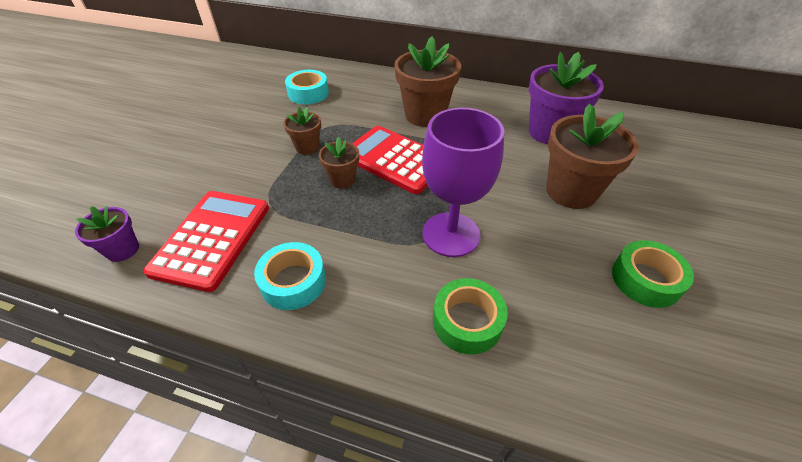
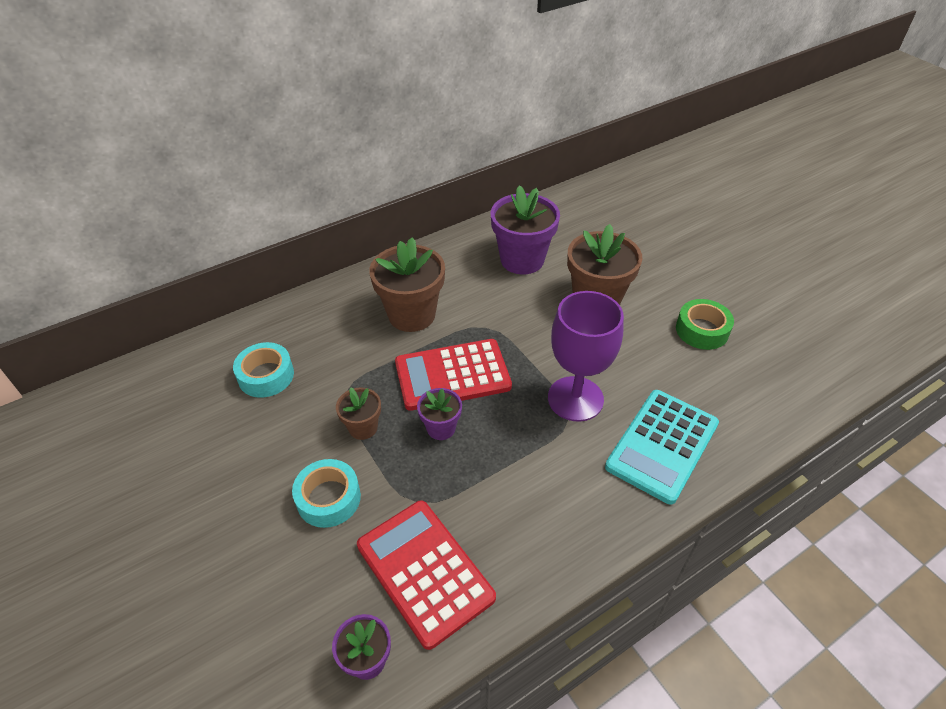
camera: 50 degrees left, 0 degrees up
turquoise tape [254,242,326,310] -> turquoise tape moved to [292,459,361,528]
brown flower pot [319,137,359,189] -> purple flower pot [417,388,462,440]
green tape [433,278,508,355] -> turquoise calculator [605,390,719,505]

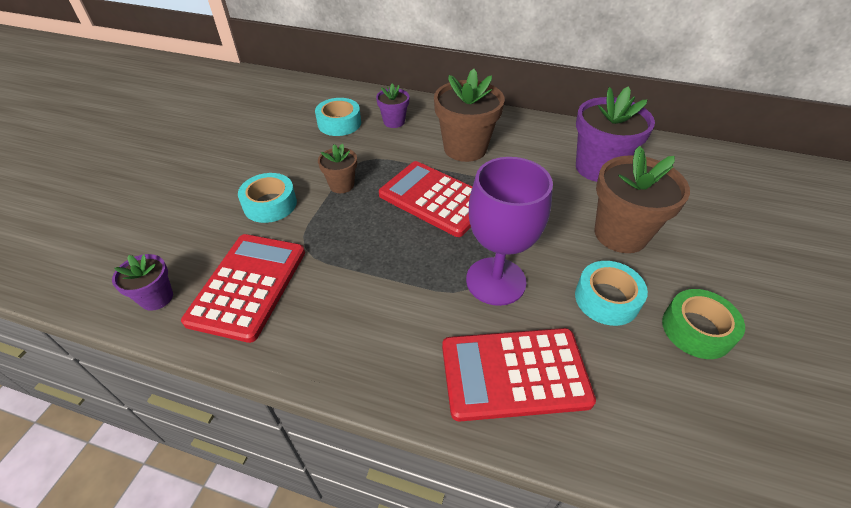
camera: 50 degrees right, 0 degrees up
purple flower pot [417,388,462,440] -> purple flower pot moved to [376,83,409,128]
turquoise calculator [605,390,719,505] -> red calculator [442,328,596,421]
none -> turquoise tape [575,261,648,326]

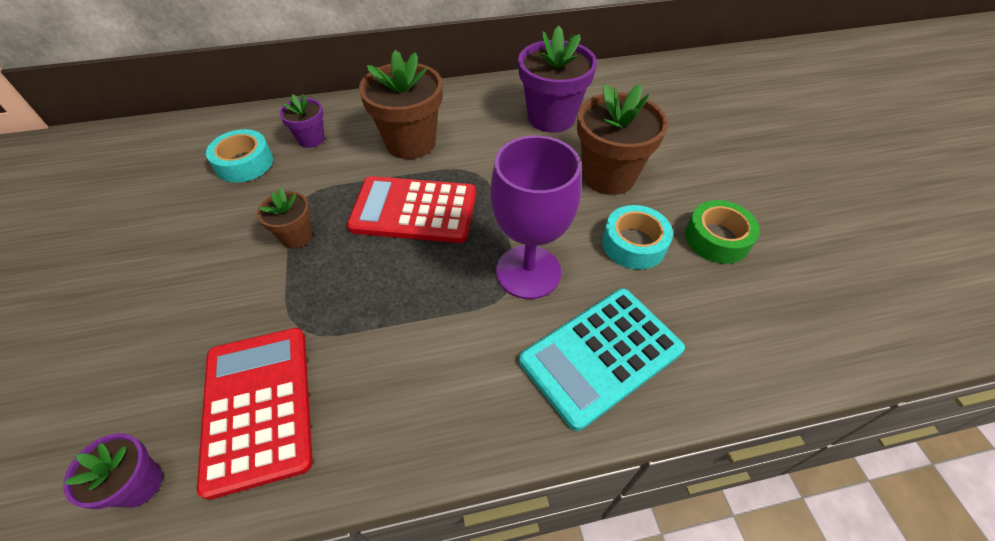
camera: 30 degrees left, 5 degrees up
turquoise tape [238,173,297,223] -> none
red calculator [442,328,596,421] -> turquoise calculator [519,288,685,431]

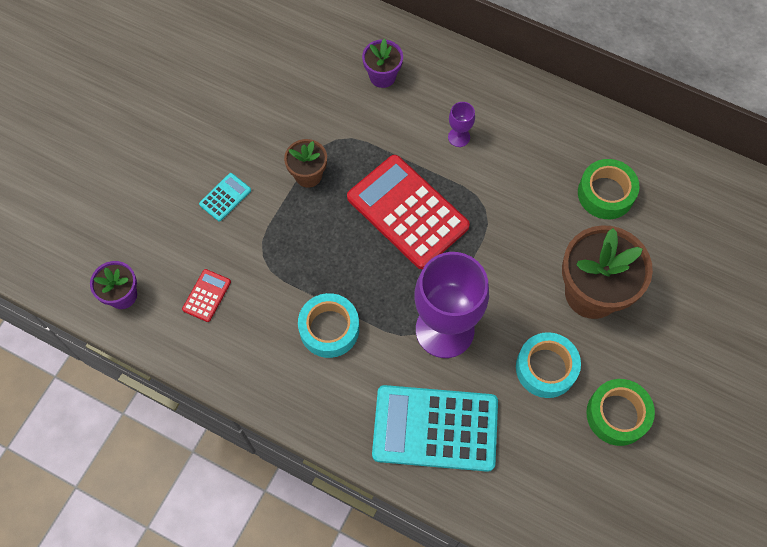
camera: 40 degrees right, 15 degrees up
red calculator [197,328,313,500] -> red calculator [182,269,231,322], size x0.43
turquoise tape [206,129,273,183] -> turquoise tape moved to [298,293,359,358]
brown flower pot [359,50,443,159] -> purple goblet [448,102,475,147]
purple flower pot [518,25,597,133] -> green tape [578,159,640,219]
none -> turquoise calculator [199,173,251,221]

